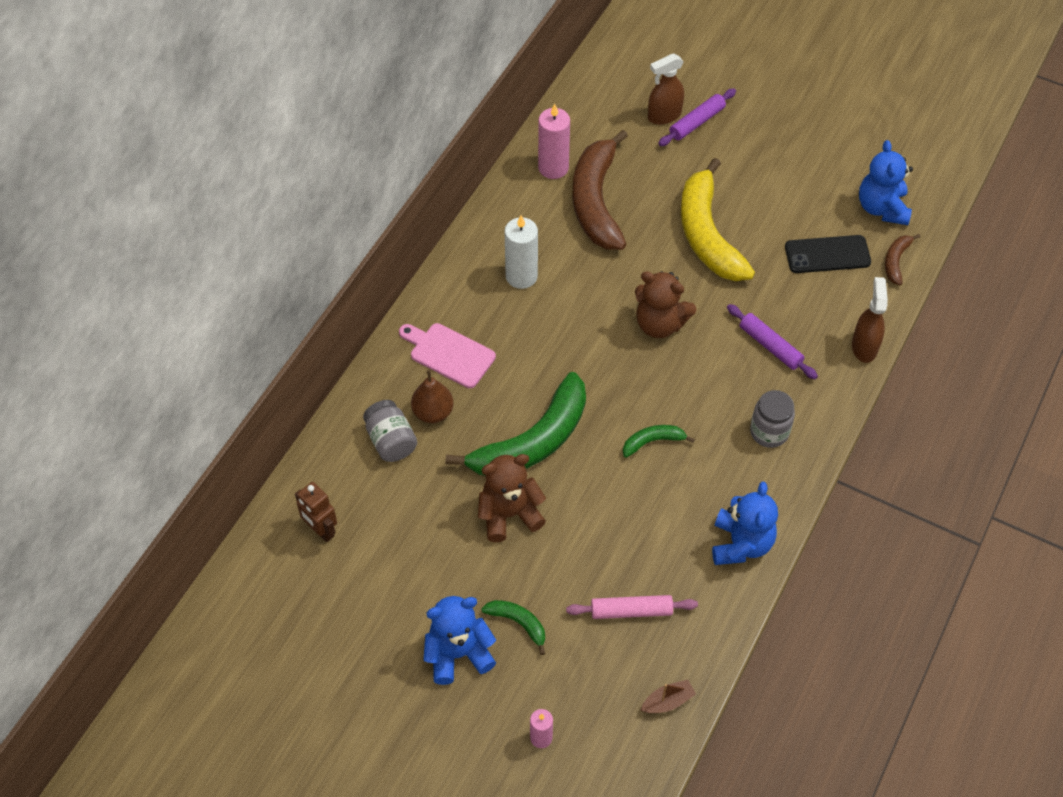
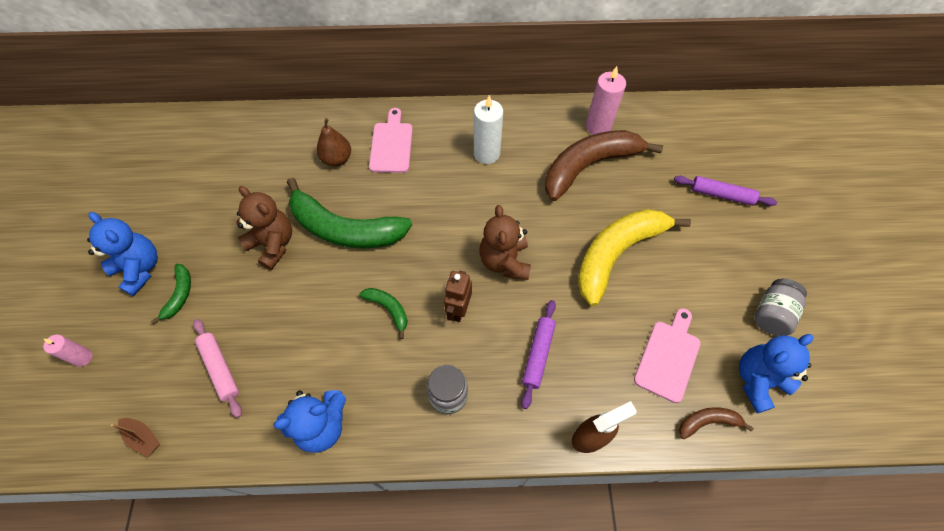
camera: 60 degrees right, 5 degrees up
brown robot [295,482,337,542] -> brown robot moved to [444,271,472,322]
grey jar [363,400,417,462] -> grey jar moved to [754,279,807,336]
brown spray bottle [648,53,684,125] -> none
black phone [785,235,871,273] -> pink cutting board [634,308,700,403]

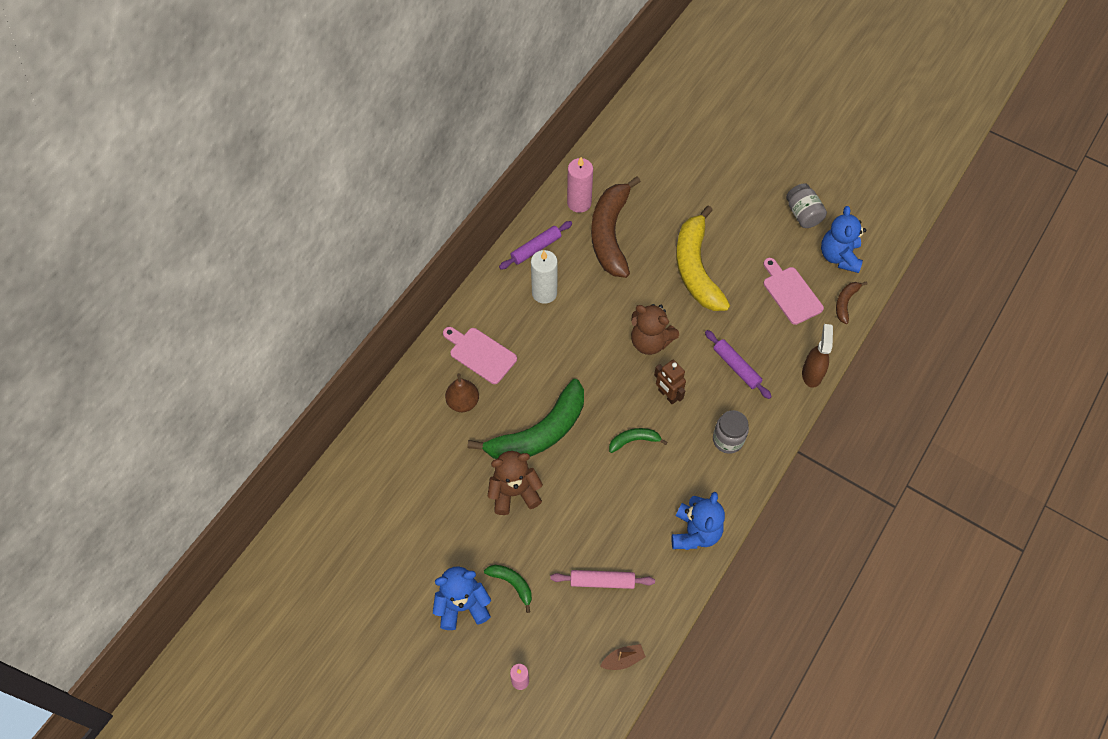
camera: 55 degrees left, 0 degrees up
purple rolling pin [674,176,777,206] -> purple rolling pin moved to [499,221,572,270]

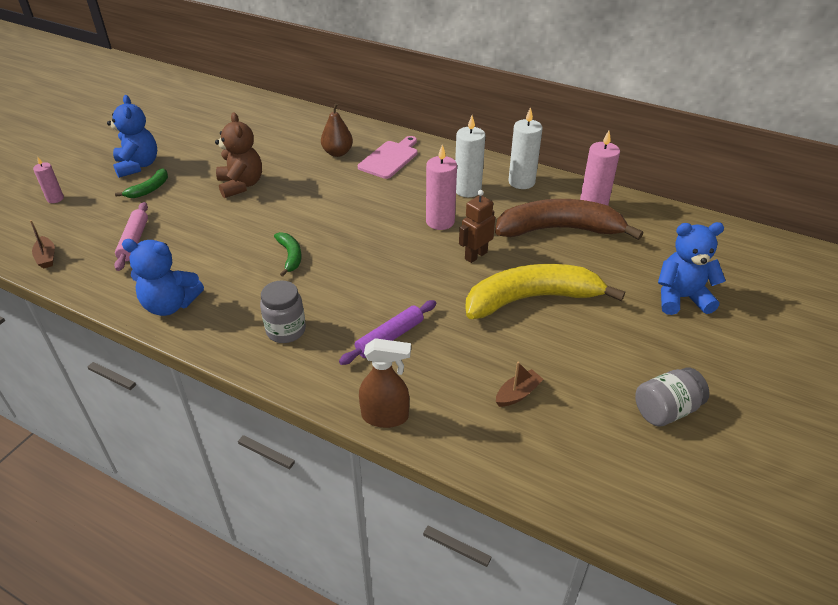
camera: 85 degrees right, 20 degrees down
green banana [468,379,584,459] -> none
purple rolling pin [499,221,572,270] -> white candle [508,107,543,189]
brown teddy bear [631,304,679,355] -> none
brown robot [654,360,686,404] -> brown robot moved to [459,190,495,263]
pink cutting board [763,258,824,325] -> brown boat [496,362,544,407]
blue teddy bear [821,206,866,273] -> blue teddy bear moved to [658,222,726,315]
brown banana [836,281,867,324] -> none
none -> pink candle [426,145,457,230]

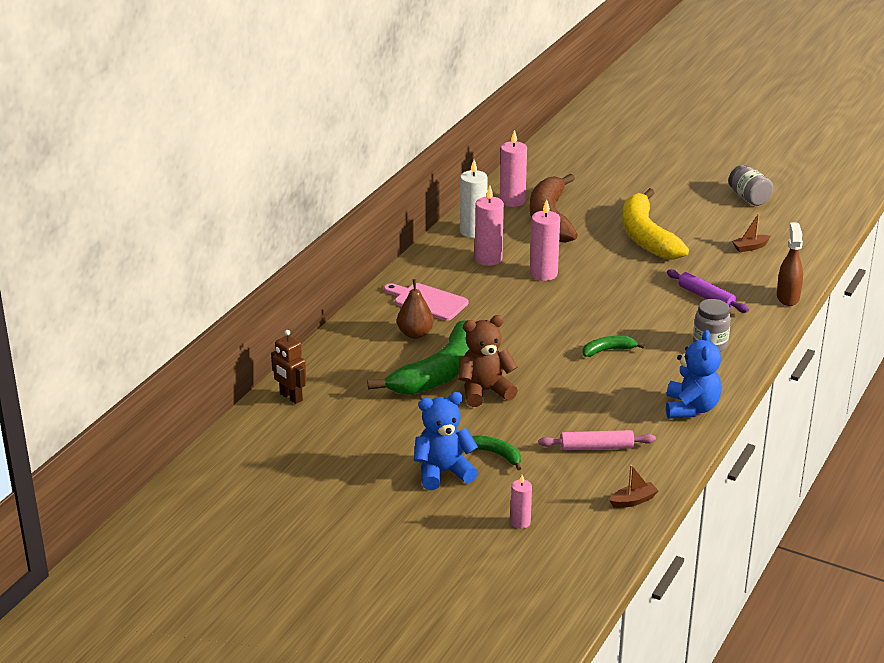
camera: 90 degrees left, 10 degrees down
white candle [455,115,485,197] -> pink candle [475,186,504,266]
brown robot [459,190,495,263] -> brown robot moved to [271,330,307,404]
brown boat [496,362,544,407] -> brown boat turned 75 degrees counterclockwise [732,214,771,252]
blue teddy bear [658,222,726,315] -> none
none -> green banana [367,321,469,395]

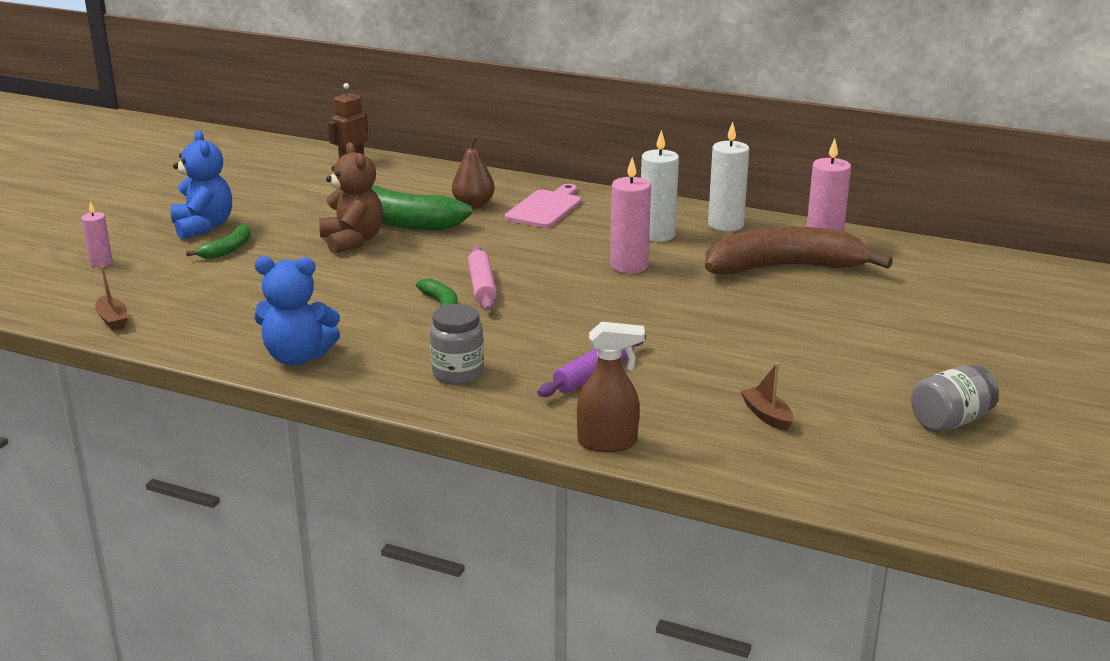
camera: 85 degrees right, 5 degrees down
pink candle [475,186,504,266] -> white candle [641,130,679,242]
pink rolling pin [539,430,656,450] -> pink rolling pin moved to [468,246,497,311]
yellow banana [623,188,689,259] -> none

